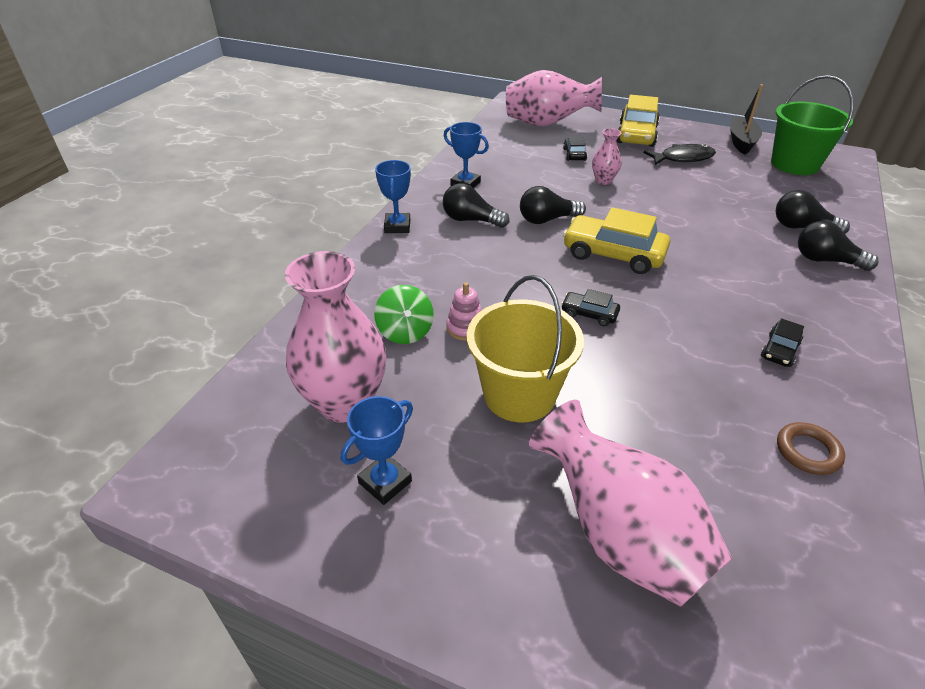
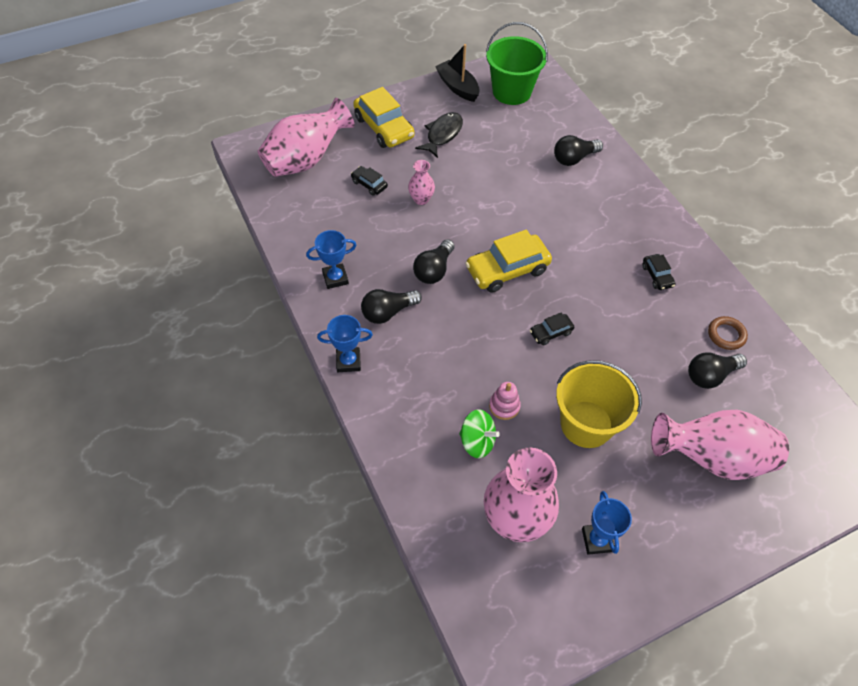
camera: 50 degrees left, 15 degrees up
blue trophy [375,160,411,233] -> blue trophy turned 45 degrees counterclockwise [317,315,373,372]
black light bulb [798,221,879,271] -> black light bulb moved to [688,352,747,389]

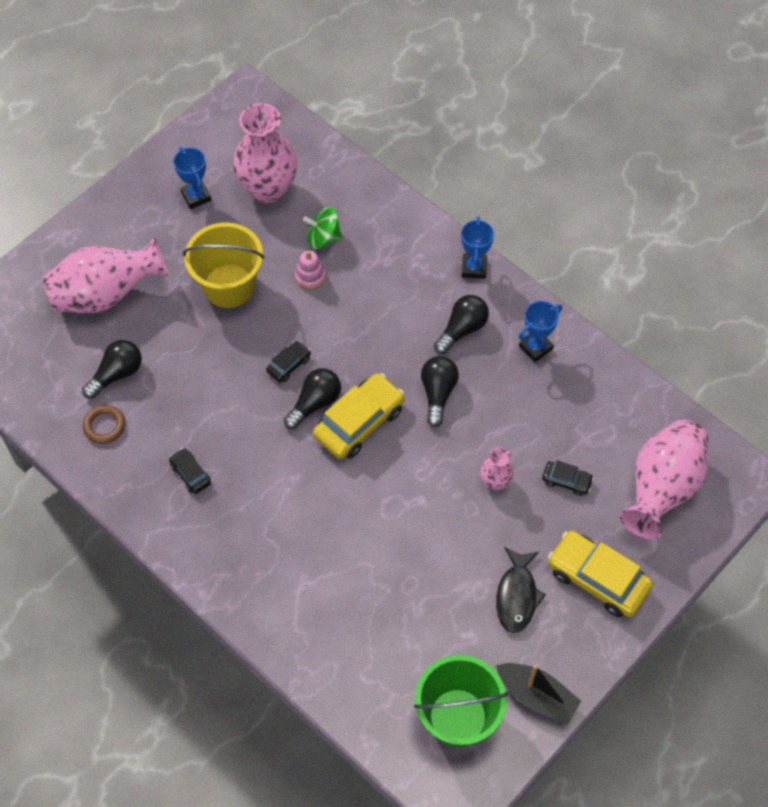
camera: 160 degrees right, 5 degrees up
blue trophy [317,315,373,372] -> blue trophy turned 60 degrees counterclockwise [461,216,494,279]
black light bulb [554,135,603,166] -> black light bulb moved to [284,368,341,429]

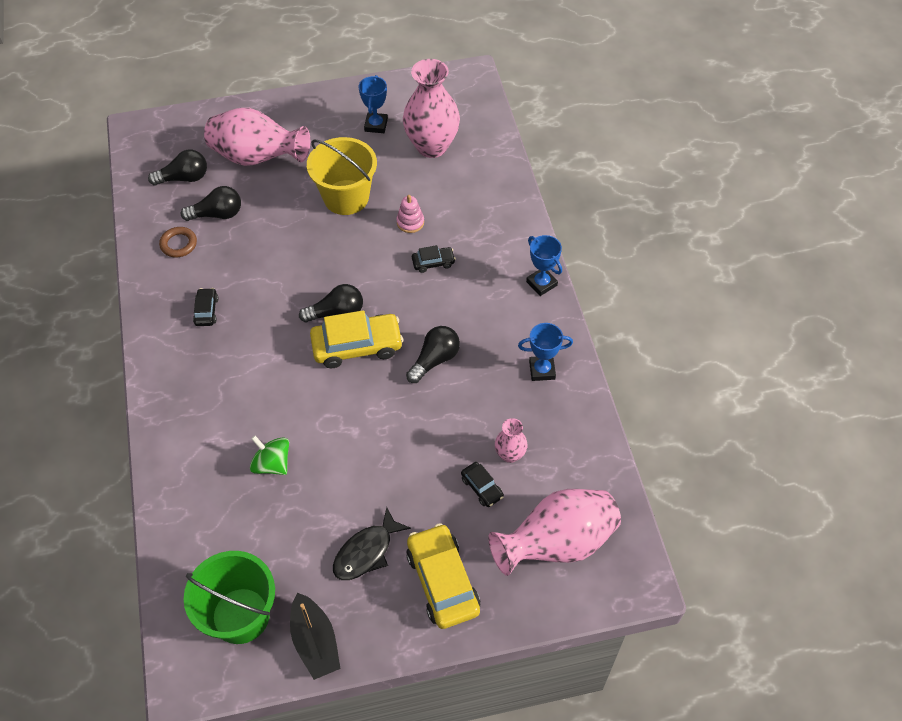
camera: 35 degrees right, 5 degrees down
black car [266,341,311,382] -> black car moved to [412,245,456,273]
green spinning top [303,207,342,249] -> green spinning top moved to [250,436,289,475]
black light bulb [434,295,489,354] -> black light bulb moved to [148,150,207,186]
blue trophy [461,216,494,279] -> blue trophy turned 75 degrees counterclockwise [526,235,562,296]
pink vase [480,447,514,490] -> pink vase moved to [495,418,528,463]

